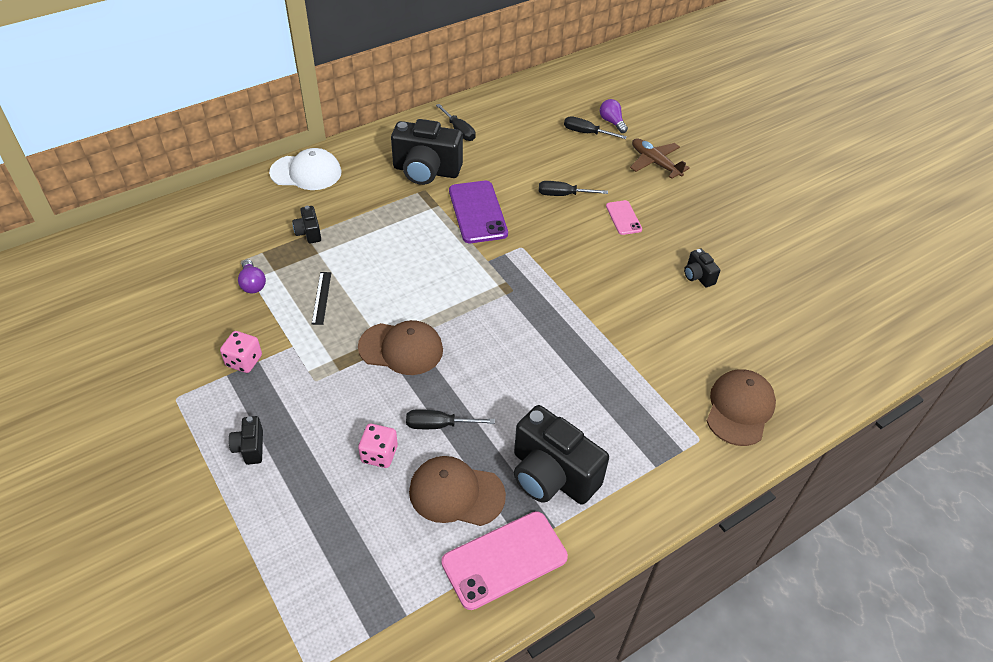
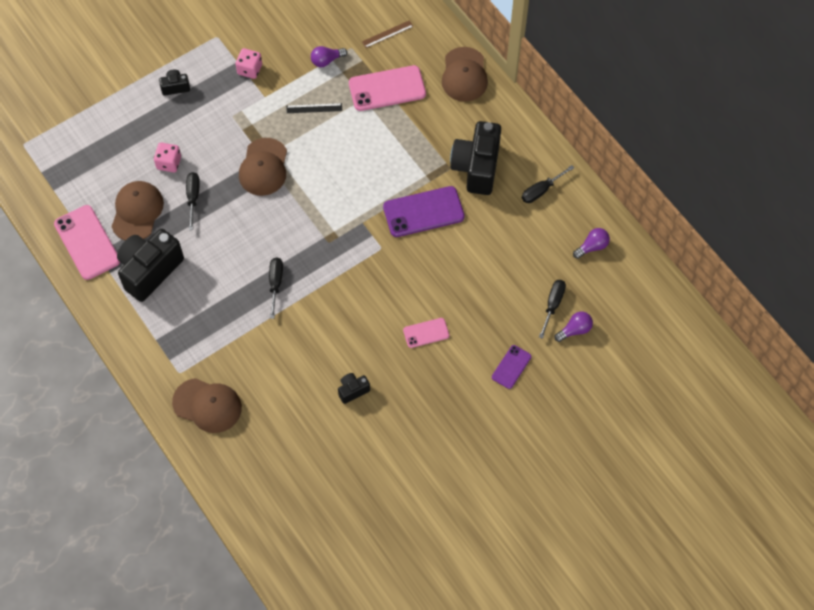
camera: 90 degrees right, 15 degrees up
white cap [269,148,341,190] -> brown cap [442,47,488,102]
black camera [292,206,321,244] -> pink phone [349,65,426,111]
black screwdriver [539,181,608,196] -> black screwdriver moved to [269,258,283,319]
brown plane [630,138,690,179] -> purple phone [492,345,531,389]
none -> brown ruler [362,20,414,48]
none -> purple light bulb [573,228,610,259]

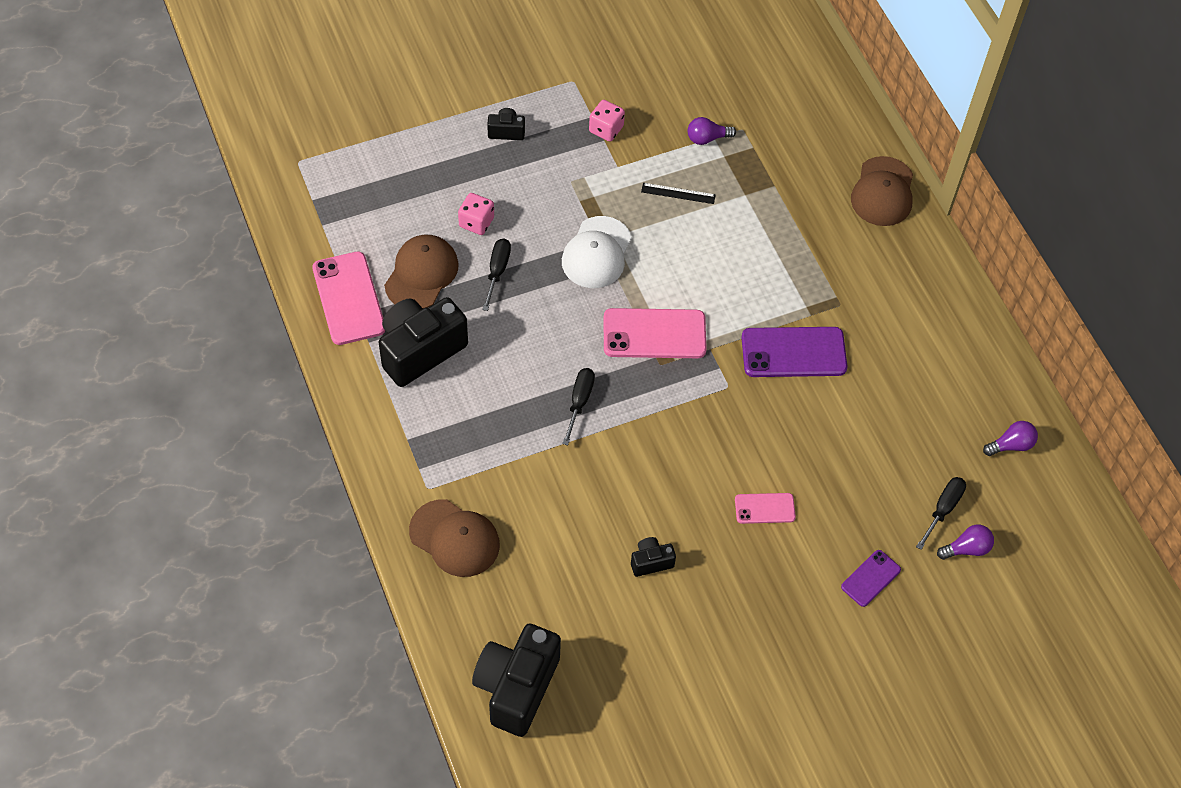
camera: 10 degrees right, 5 degrees down
brown cap [239,138,287,196] -> white cap [562,216,632,288]
pink phone [349,65,426,111] -> pink phone moved to [604,308,707,358]
brown ruler [362,20,414,48] -> none
black camera [450,121,501,195] -> black camera moved to [472,624,561,737]
black screwdriver [522,165,574,203] -> none

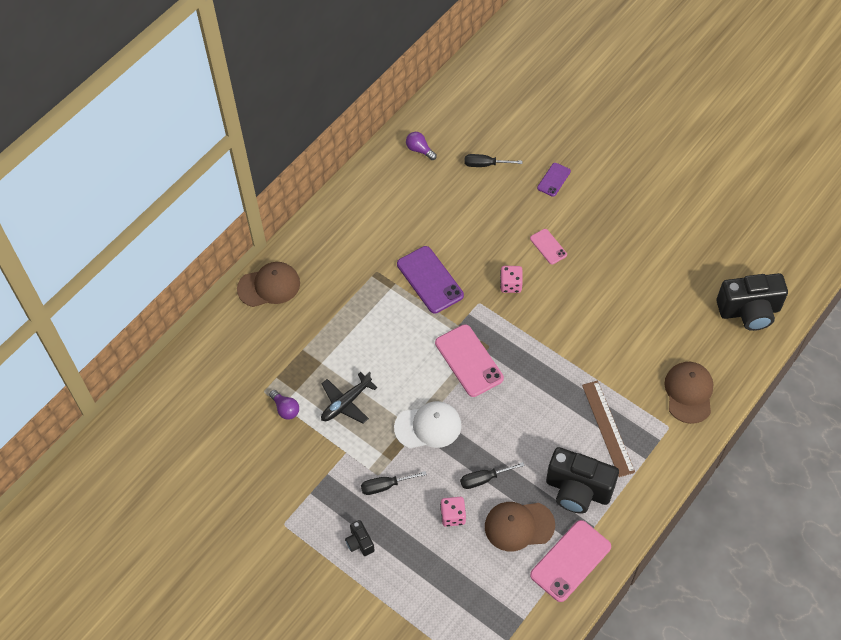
camera: 115 degrees left, 0 degrees up
black screwdriver [562,368,595,445] -> black screwdriver moved to [361,471,427,495]
pink dice [589,100,625,142] -> pink dice moved to [500,266,523,293]
black camera [631,537,676,577] -> none
black ruler [641,183,716,204] -> black plane [321,372,377,423]
purple phone [841,550,901,607] -> purple phone turned 75 degrees counterclockwise [537,163,571,197]
purple light bulb [937,524,994,560] -> none
none -> brown ruler [582,380,635,477]

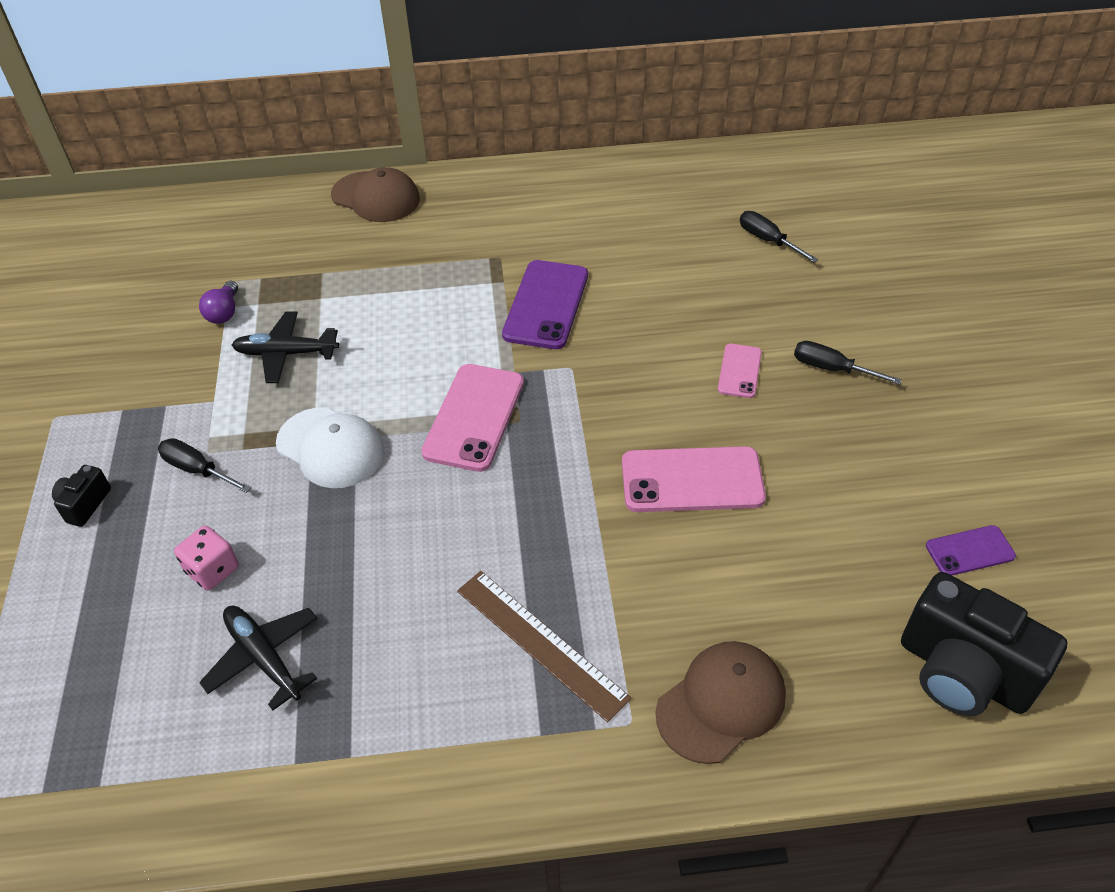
camera: 45 degrees right, 10 degrees down
purple light bulb [406,132,437,160] -> none
black screwdriver [460,462,525,489] -> black screwdriver moved to [794,341,902,385]
brown cap [485,502,555,552] -> black plane [199,606,317,710]
pink dice [500,266,523,293] -> none
pink phone [530,520,611,602] -> pink phone moved to [622,446,766,512]
purple phone [537,163,571,197] -> purple phone moved to [926,525,1016,576]
black camera [546,447,619,514] -> none
brown ruler [582,380,635,477] -> brown ruler turned 75 degrees counterclockwise [457,571,631,722]

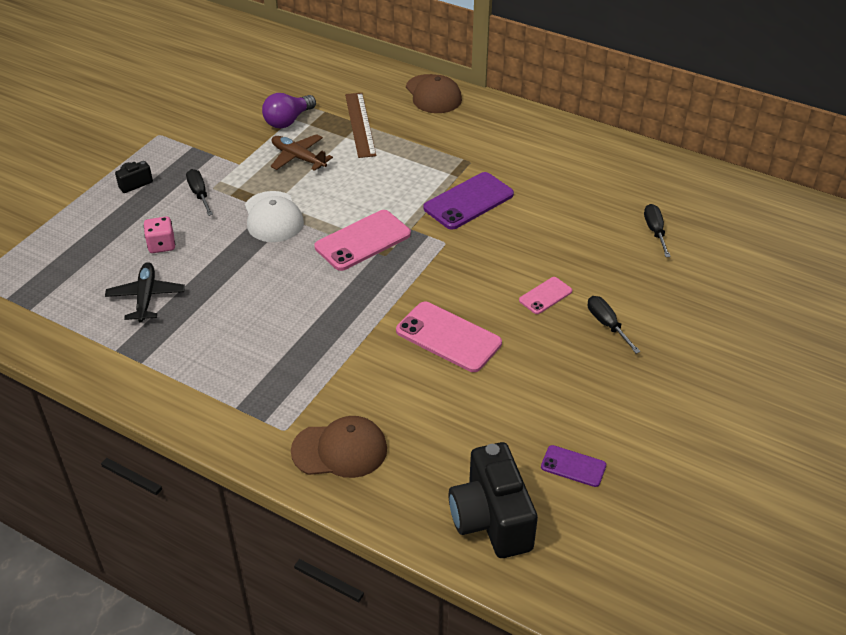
camera: 35 degrees right, 5 degrees down
purple light bulb [199,281,238,324] -> purple light bulb [262,93,316,129], size x1.51
black plane [232,312,339,383] -> brown plane [271,134,333,171]
brown ruler [457,571,631,722] -> brown ruler moved to [345,93,376,158]

